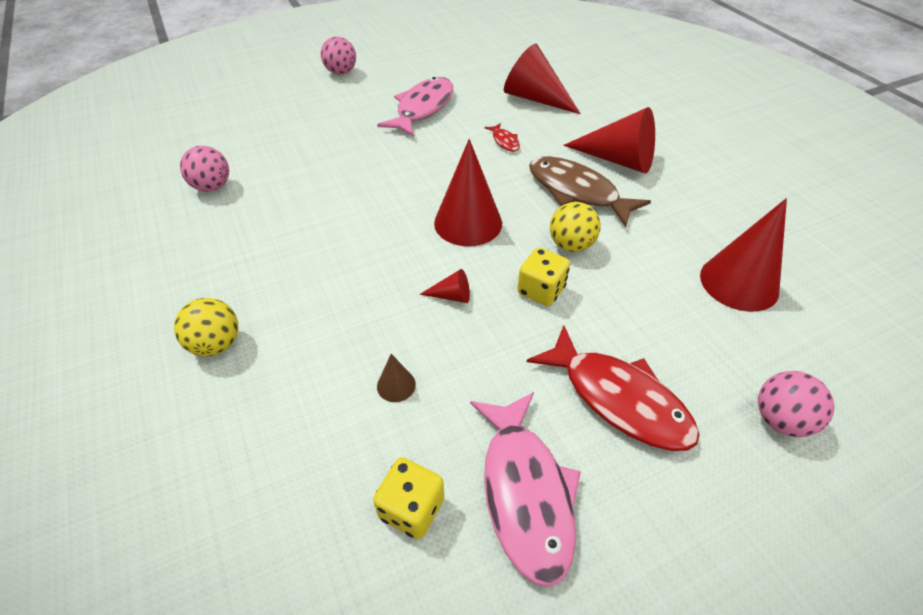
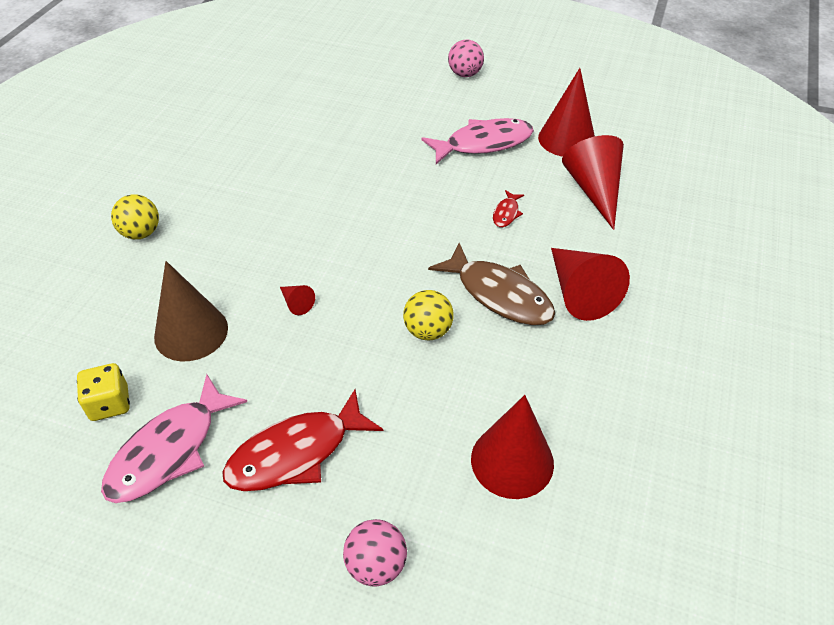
camera: 45 degrees right, 0 degrees up
pink ball [180,146,229,192] -> none
brown cone [377,354,416,402] -> brown cone [154,261,228,361], size x2.27
red cone [434,139,502,246] -> red cone moved to [538,68,595,157]
yellow dice [517,247,570,306] -> none
red fish [527,325,700,451] -> red fish turned 60 degrees clockwise [222,389,383,491]
brown fish [529,156,651,227] -> brown fish turned 135 degrees clockwise [428,243,555,325]

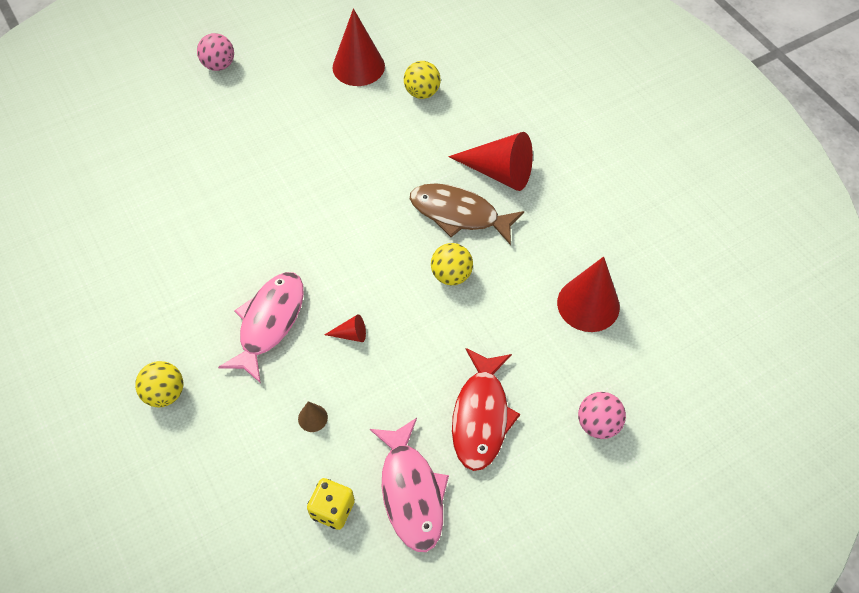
camera: 50 degrees left, 10 degrees up
brown cone [154,261,228,361] -> brown cone [298,401,328,432], size x0.44
pink fish [421,118,534,164] -> pink fish moved to [218,272,304,383]
brown fish [428,243,555,325] -> brown fish turned 150 degrees counterclockwise [410,184,524,245]
red fish [493,190,524,227] -> none
red cone [562,135,624,230] -> yellow ball [404,61,441,99]

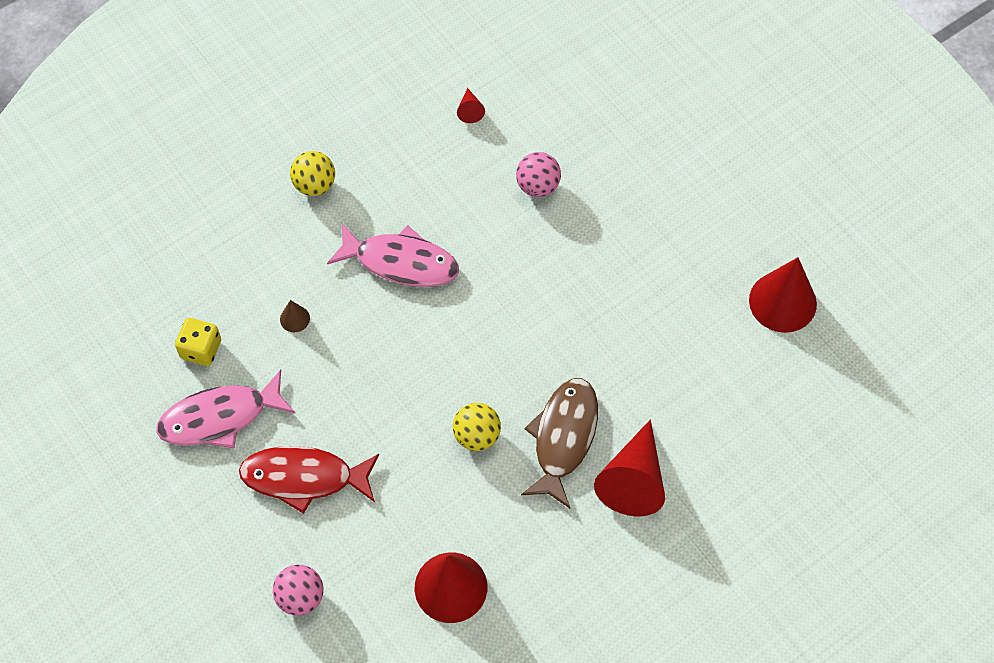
camera: 85 degrees right, 5 degrees up
pink ball [197,33,234,71] -> pink ball moved to [516,152,561,197]
red cone [324,314,366,342] -> red cone moved to [457,88,485,123]
yellow ball [404,61,441,99] -> none

